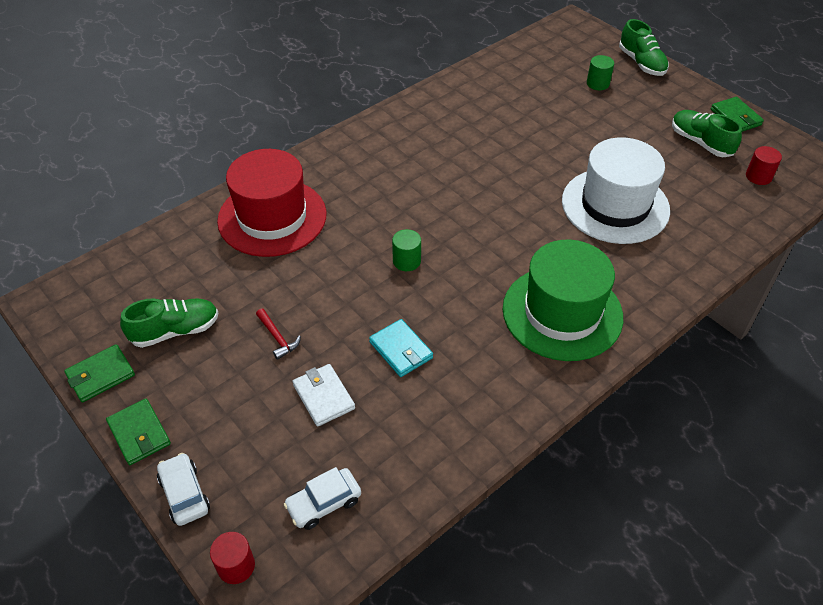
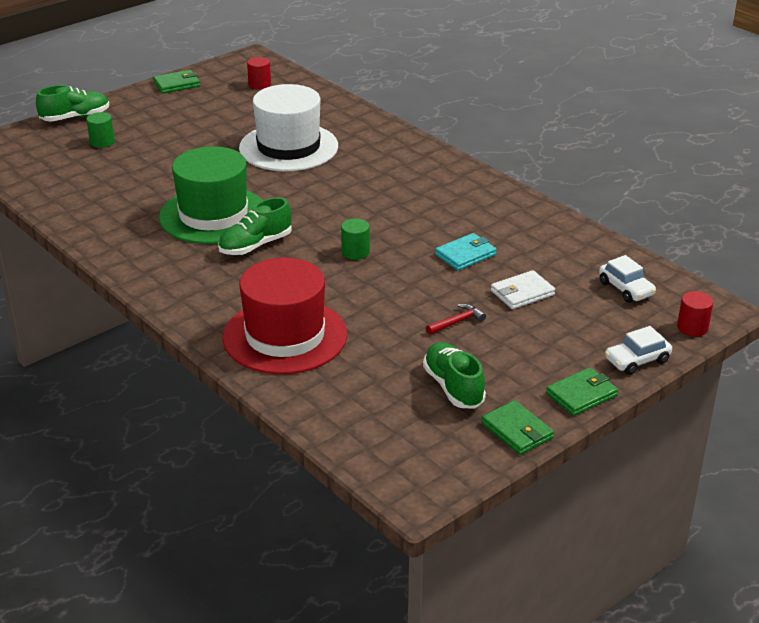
camera: 90 degrees left, 15 degrees down
green hat [503,240,623,361] -> green hat moved to [159,146,263,244]
green shoe [672,110,742,157] -> green shoe moved to [218,197,292,255]

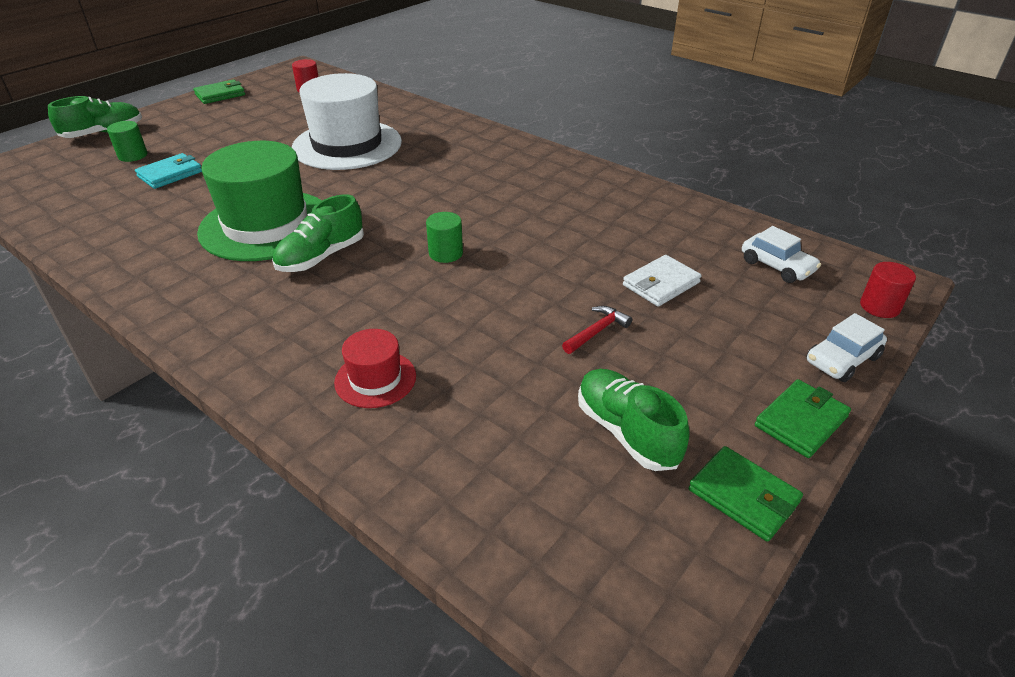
camera: 10 degrees left, 5 degrees up
red hat [223,258,347,374] -> red hat [334,329,416,408], size x0.47
turquoise wallet [435,233,497,271] -> turquoise wallet moved to [135,153,202,189]

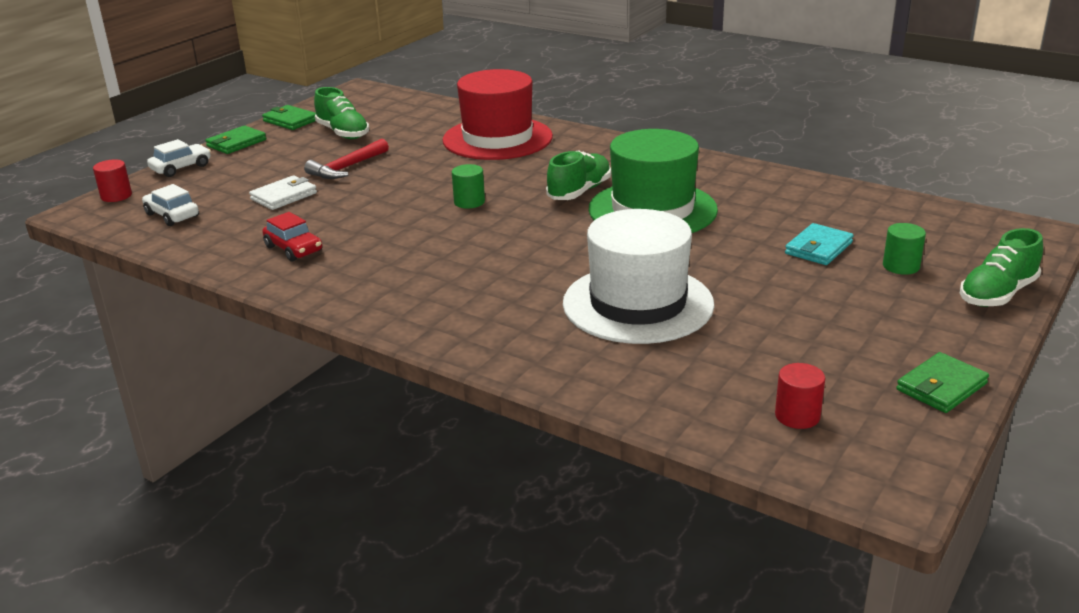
camera: 175 degrees right, 10 degrees down
red hat [334,329,416,408] -> red hat [443,69,553,160], size x2.11
red hammer [562,306,632,354] -> red hammer [304,139,389,179], size x1.54
none -> red car [262,212,322,262]

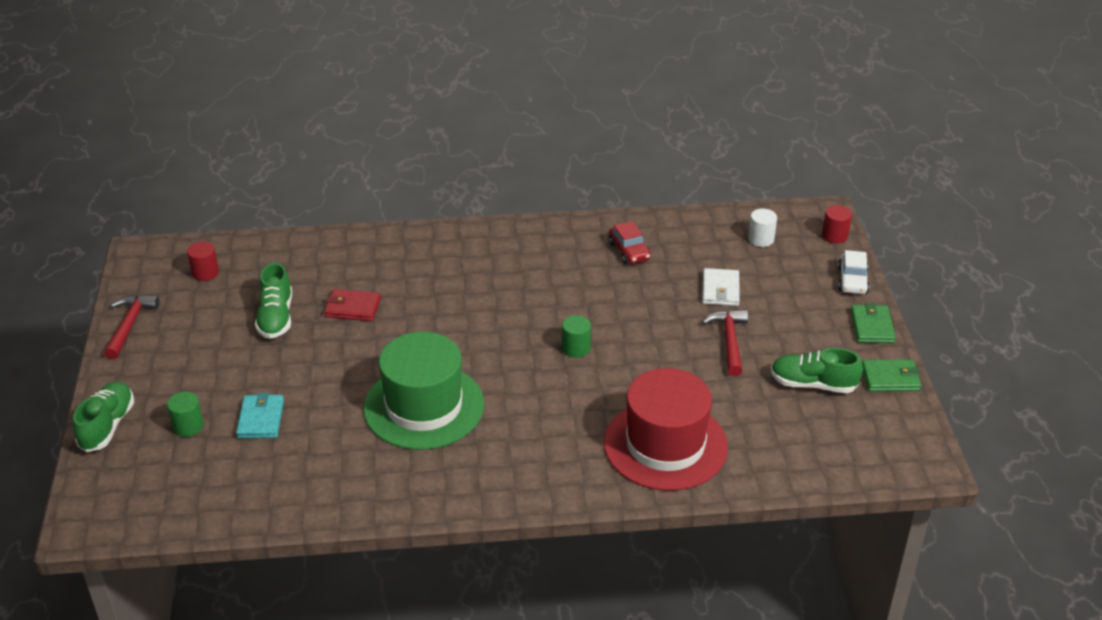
camera: 140 degrees right, 10 degrees up
white car [142,184,199,226] -> white cylinder [748,209,777,247]
red car [262,212,322,262] -> red car turned 120 degrees counterclockwise [609,221,651,265]
green shoe [546,150,611,200] -> green shoe moved to [255,263,292,339]
white hat [563,209,714,344] -> red wallet [324,289,381,321]
green wallet [896,352,989,413] -> red hammer [104,295,159,359]

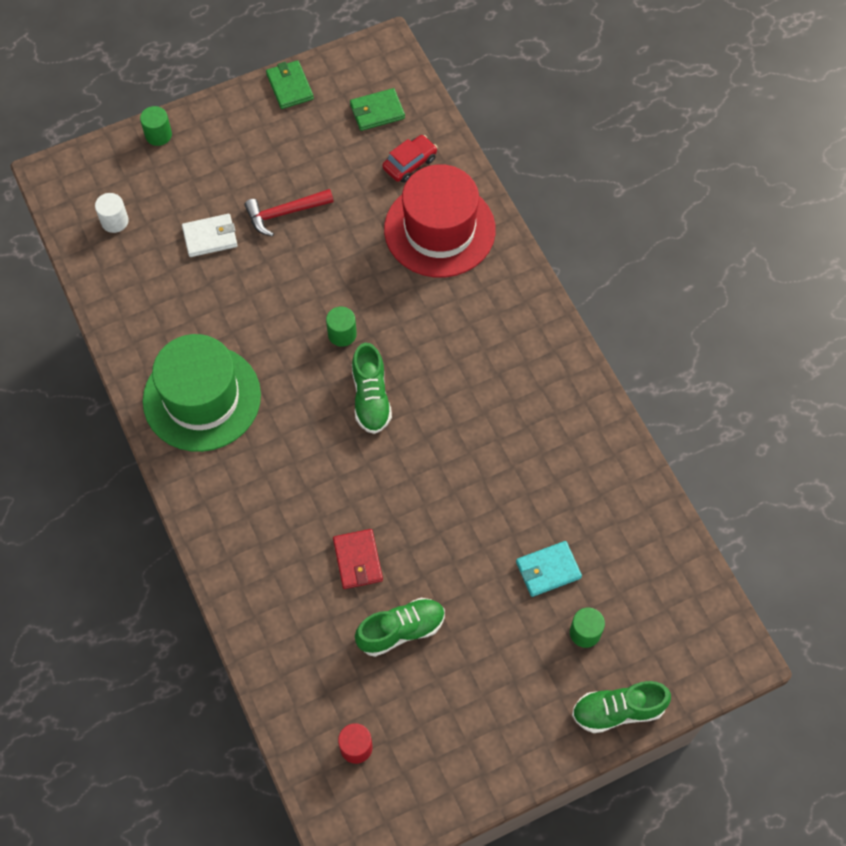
camera: 110 degrees left, 25 degrees up
red hammer [104,295,159,359] -> none
green hat [363,332,484,450] -> green hat moved to [143,334,261,452]
red car [609,221,651,265] -> red car moved to [382,135,437,183]
green shoe [771,348,863,393] -> green shoe moved to [352,343,392,434]
red cylinder [822,205,852,244] -> none
white car [838,250,870,294] -> green cylinder [140,106,172,146]
green wallet [851,303,896,343] -> green wallet moved to [350,88,405,131]

